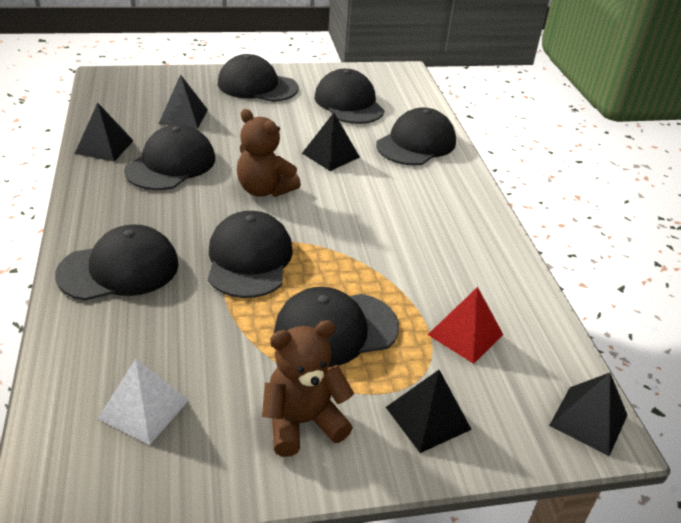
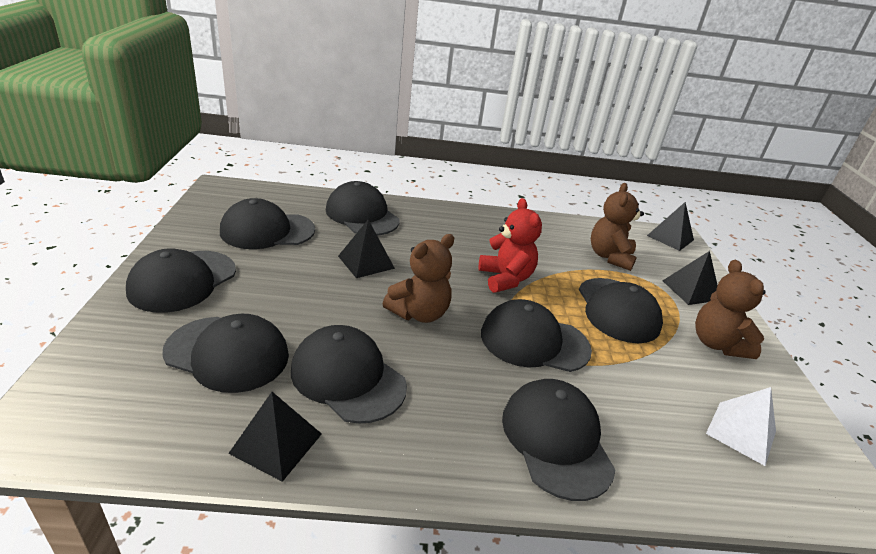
camera: 80 degrees left, 5 degrees down
black pyramid [159,74,208,129] -> black cap [163,314,289,393]
red pyramid [428,287,503,364] -> brown teddy bear [591,183,644,271]
none -> red teddy bear [479,198,542,293]

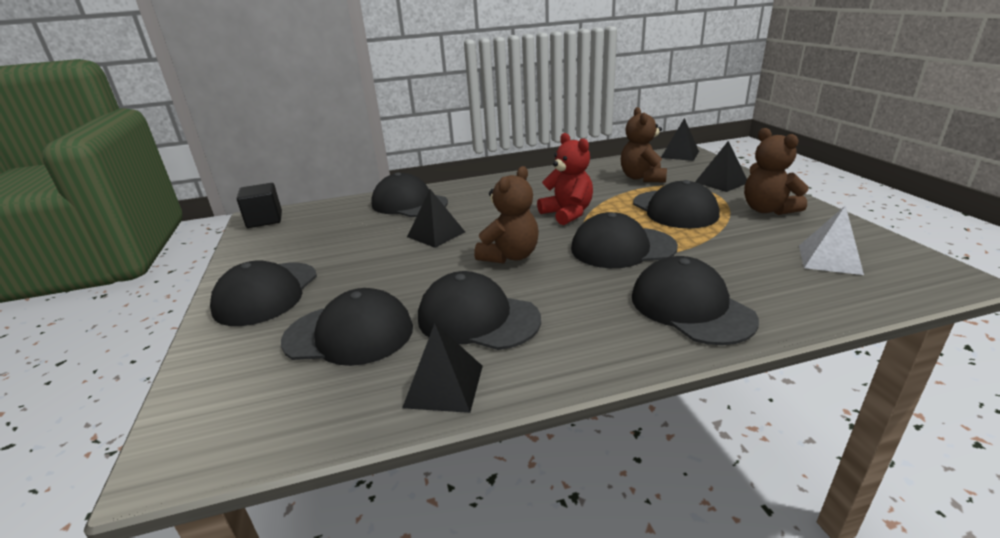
camera: 10 degrees left, 5 degrees down
black cap [220,198,315,249] -> none
none -> black cube [237,183,282,228]

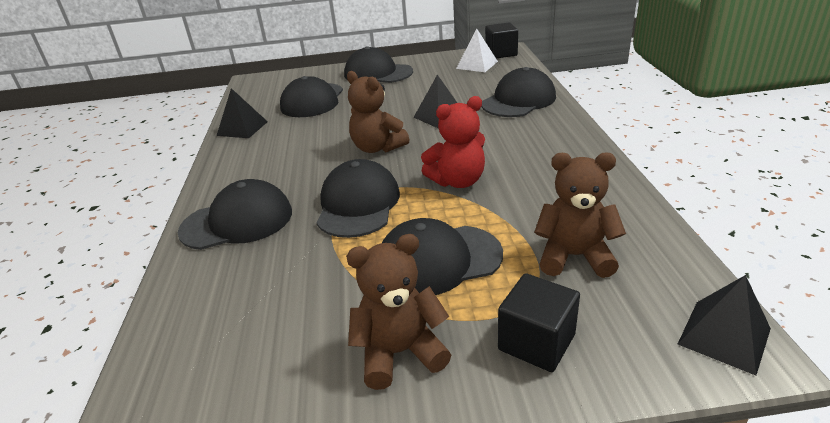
camera: 100 degrees right, 5 degrees up
black cap [418,271,541,350] -> none
black pyramid [695,141,747,192] -> black cube [498,273,580,372]
white pyramid [799,205,864,275] -> white pyramid moved to [456,28,498,72]

